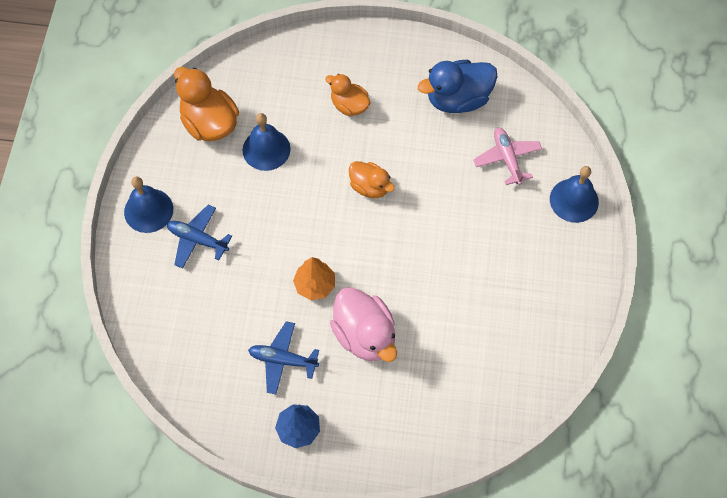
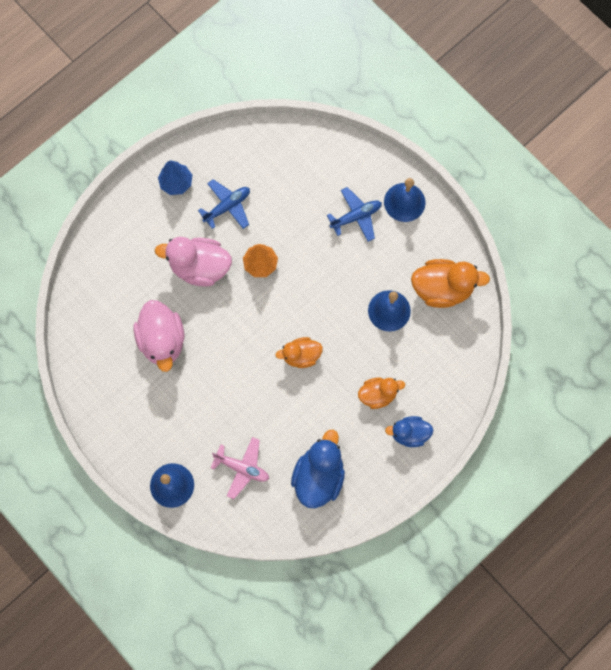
camera: 130 degrees right, 10 degrees up
none -> pink duck [133,300,184,372]
none -> blue duck [385,416,433,447]

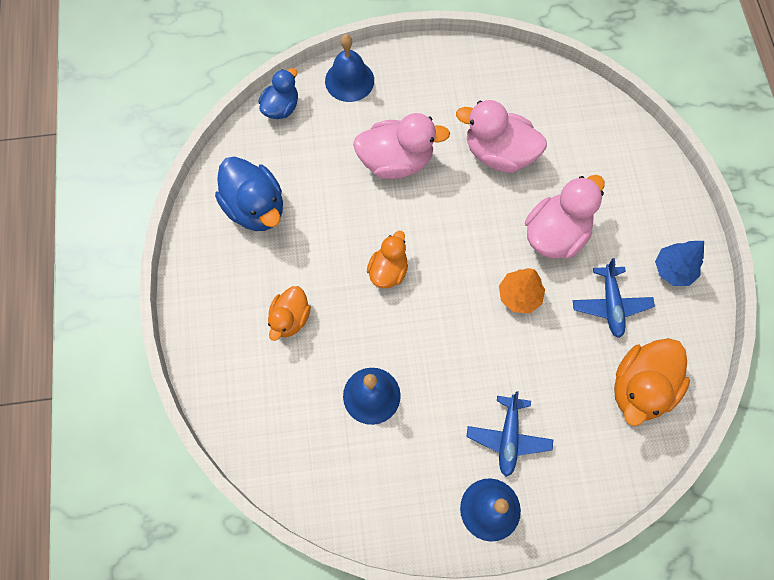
camera: 125 degrees right, 5 degrees down
pink plane [210,437,269,499] -> none
blue duck [385,416,433,447] -> blue duck moved to [258,68,298,119]
orange duck [411,259,490,308] -> orange duck moved to [614,338,690,426]
none -> pink duck [353,113,450,179]

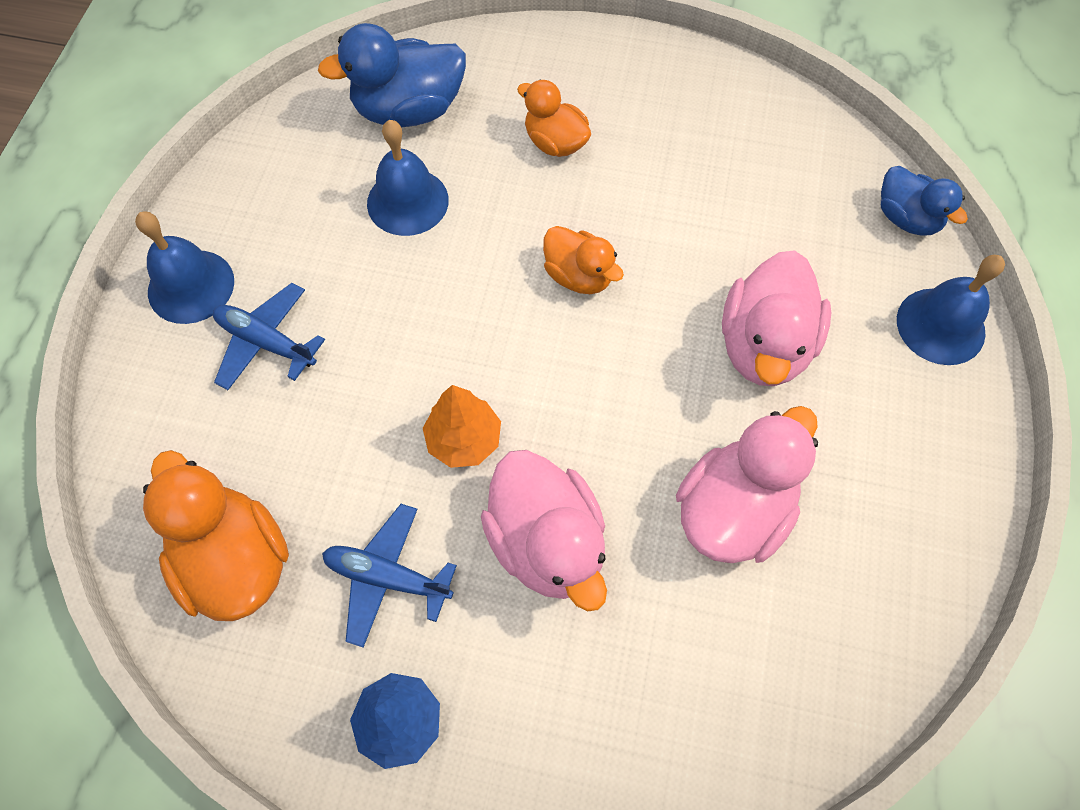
camera: 110 degrees right, 5 degrees down
blue duck [215,157,283,231] -> blue duck moved to [318,23,466,127]

